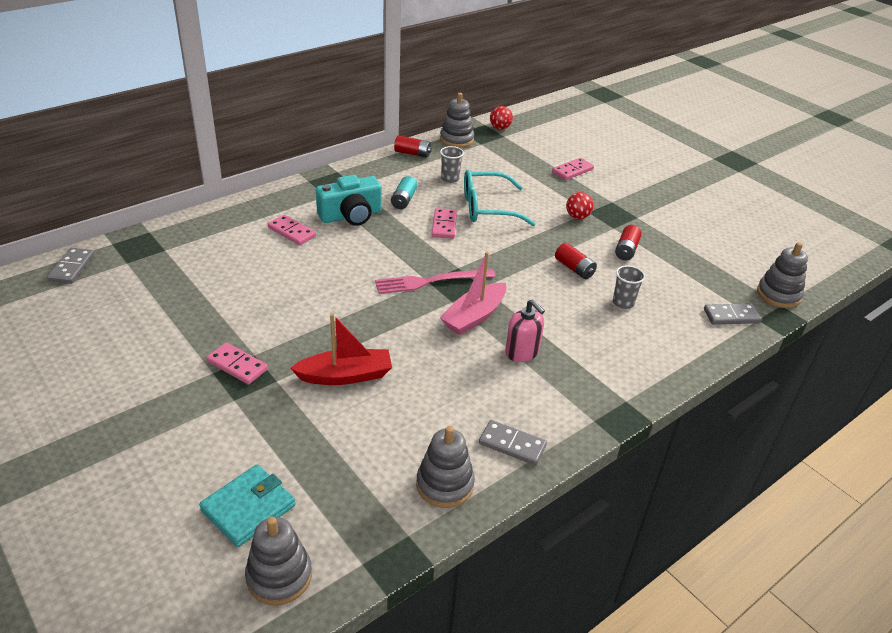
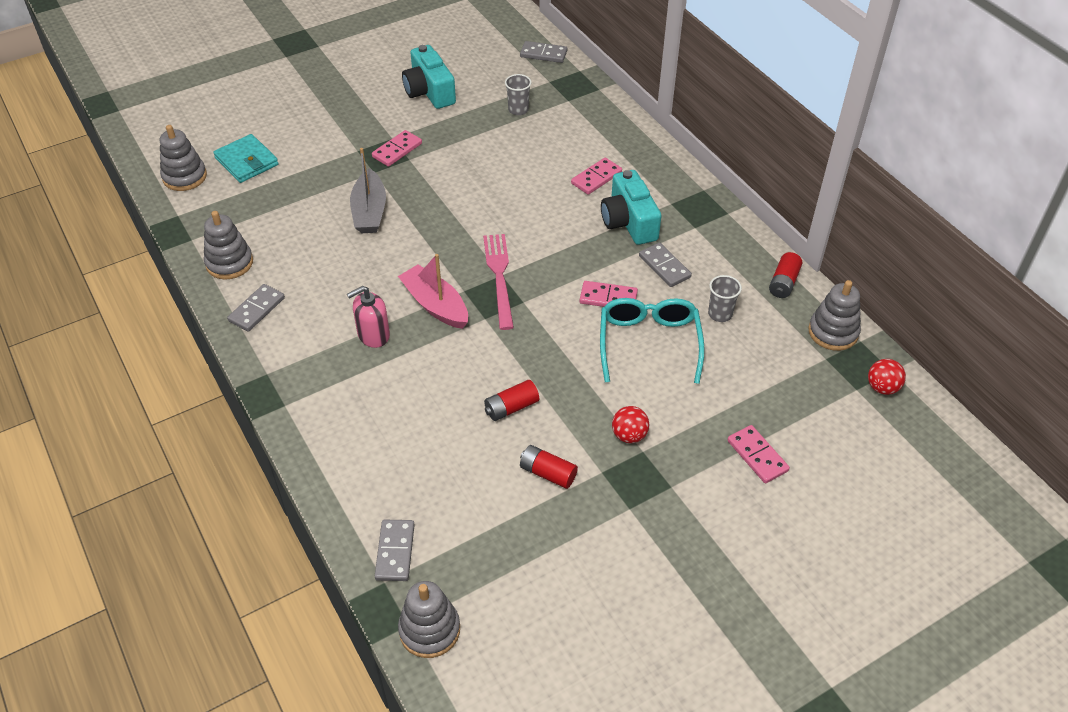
camera: 100 degrees right, 10 degrees up
red boat [290,313,392,385] -> grey boat [350,148,386,233]
turquoise battery [391,176,418,209] -> grey domino [639,242,692,287]
grey cup [613,265,645,309] -> grey cup moved to [505,74,532,115]
none -> turquoise camera [402,45,456,109]

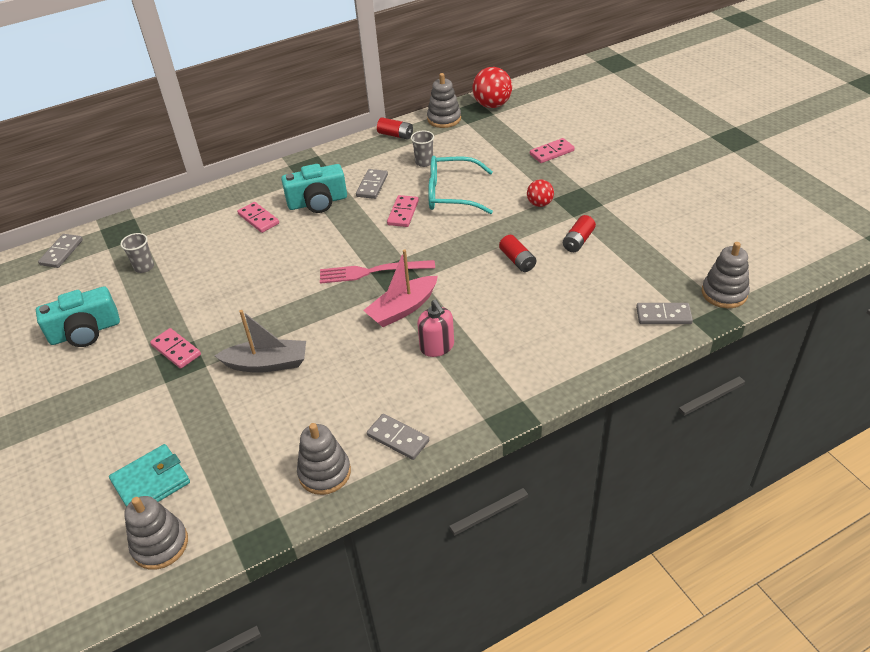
camera: 85 degrees left, 5 degrees down
grey domino [639,242,692,287] -> grey domino turned 45 degrees counterclockwise [356,169,388,199]
red ball [868,359,906,395] -> red ball [472,67,512,108], size x1.71

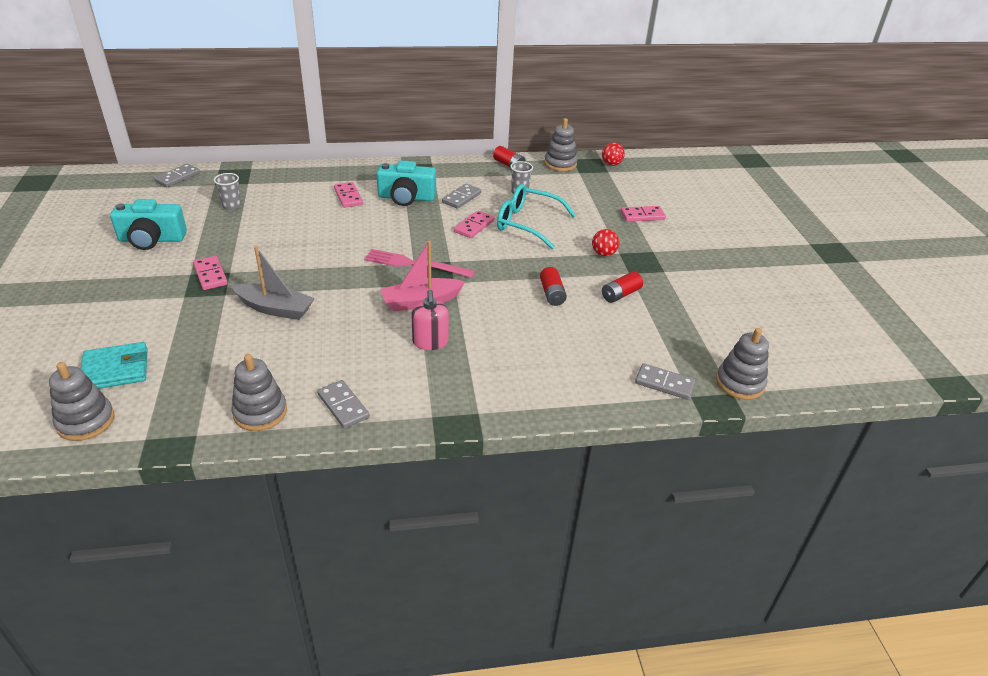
camera: 15 degrees right, 5 degrees down
red ball [472,67,512,108] -> red ball [602,143,625,166], size x0.59

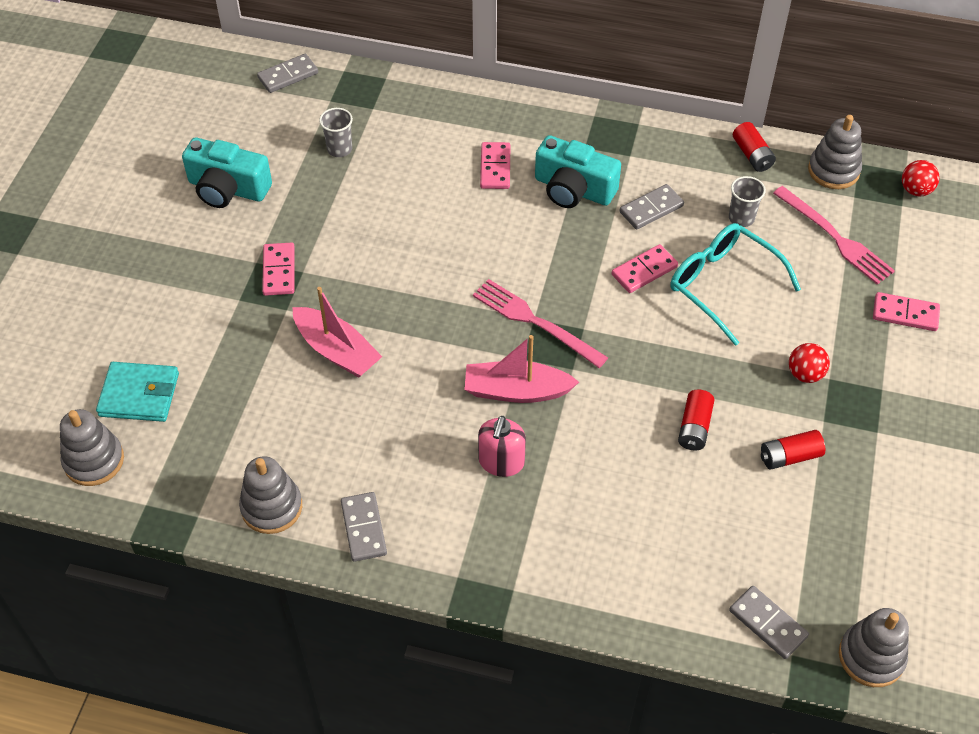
camera: 25 degrees right, 15 degrees up
grey boat [232,246,315,320] -> pink boat [292,287,382,378]
none -> pink fork [773,186,895,285]

